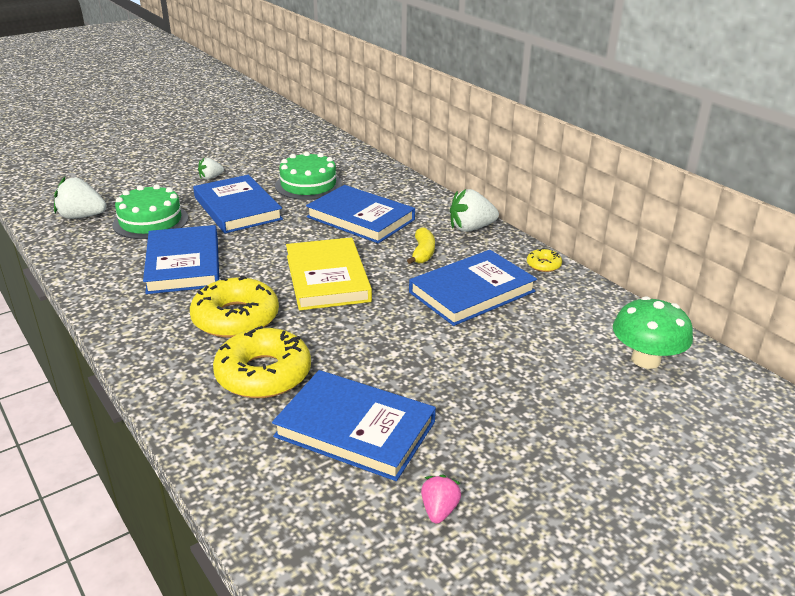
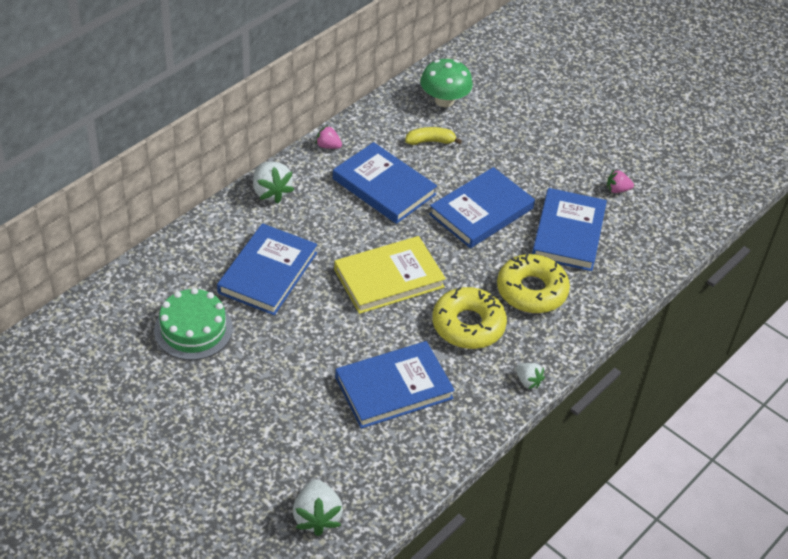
camera: 105 degrees left, 15 degrees up
green cake [112,184,188,239] -> none
blue book [193,175,283,233] -> blue book moved to [429,167,535,248]
white strawberry [198,157,224,180] -> white strawberry moved to [516,363,545,389]
yellow banana [407,227,435,264] -> yellow banana moved to [405,127,462,145]
yellow donut [527,248,562,272] -> pink strawberry [316,125,342,149]

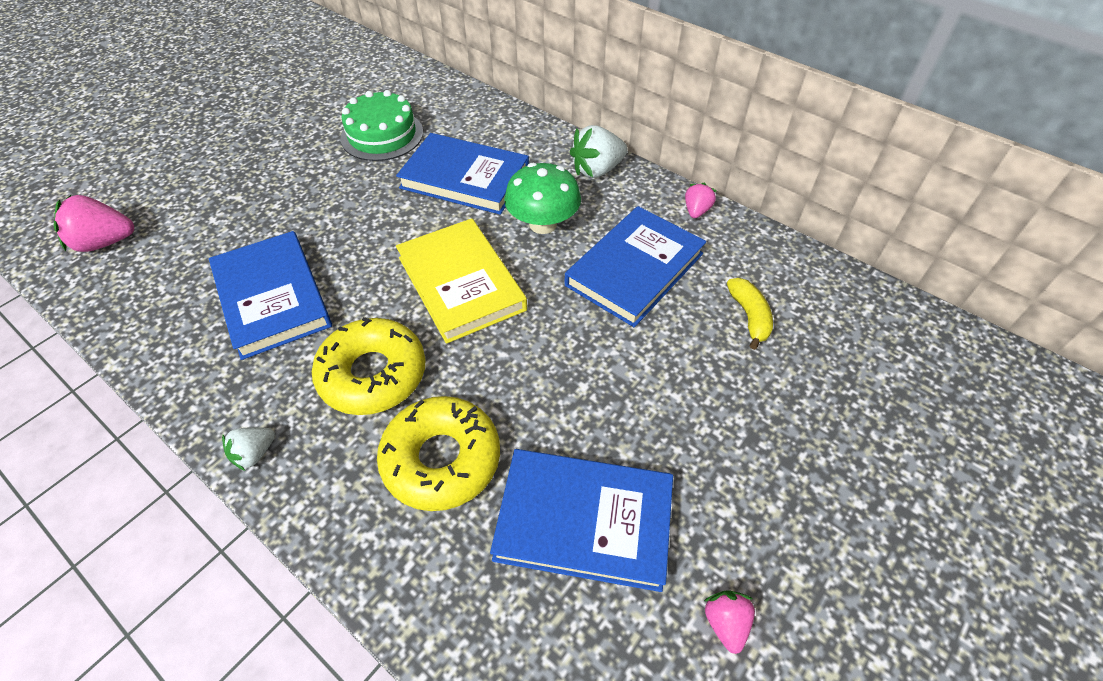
camera: 90 degrees right, 5 degrees up
white strawberry [293,480,343,536] -> pink strawberry [54,195,134,252]
green mushroom [420,59,473,107] -> green mushroom moved to [504,163,581,234]
blue book [429,167,535,248] -> none

